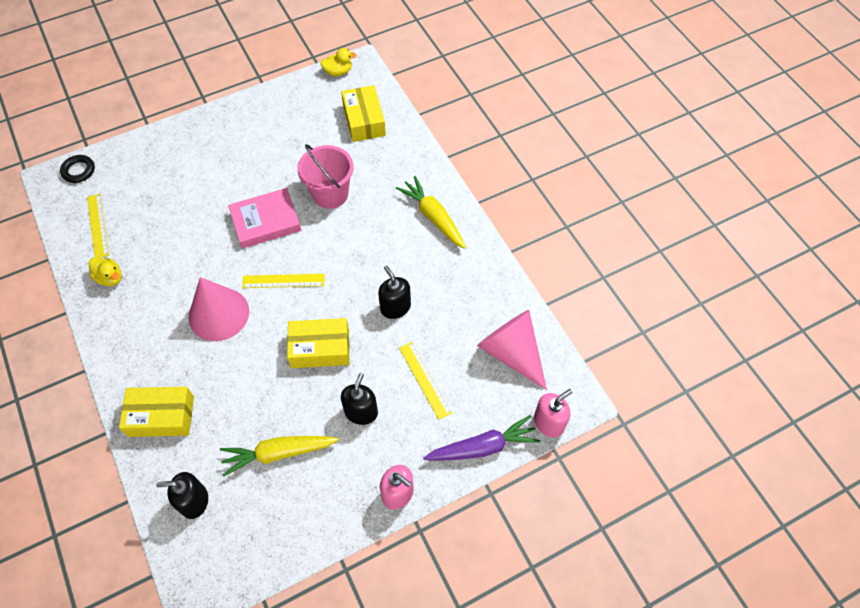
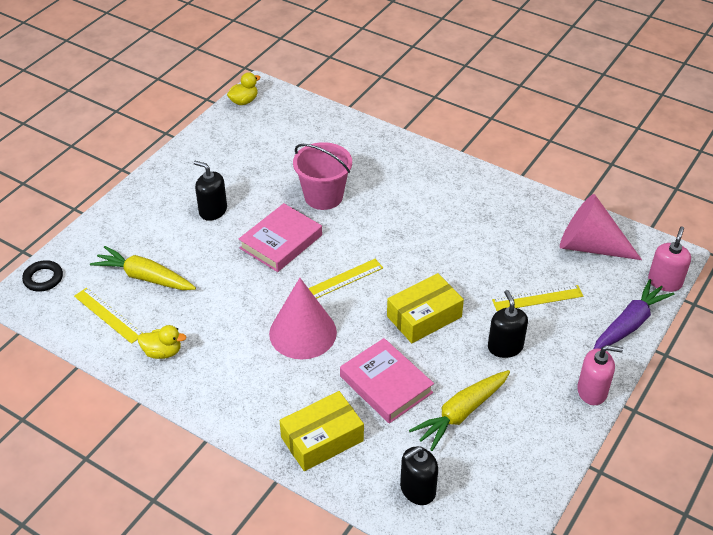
camera: 30 degrees left, 15 degrees down
yellow box [341,85,386,142] -> none
black soap dispenser [378,266,411,319] -> black soap dispenser moved to [194,161,227,221]
yellow carrot [396,176,466,249] -> yellow carrot moved to [90,246,196,290]
yellow ruler [399,342,452,420] -> yellow ruler turned 45 degrees counterclockwise [492,285,583,311]
none -> pink book [340,338,434,424]

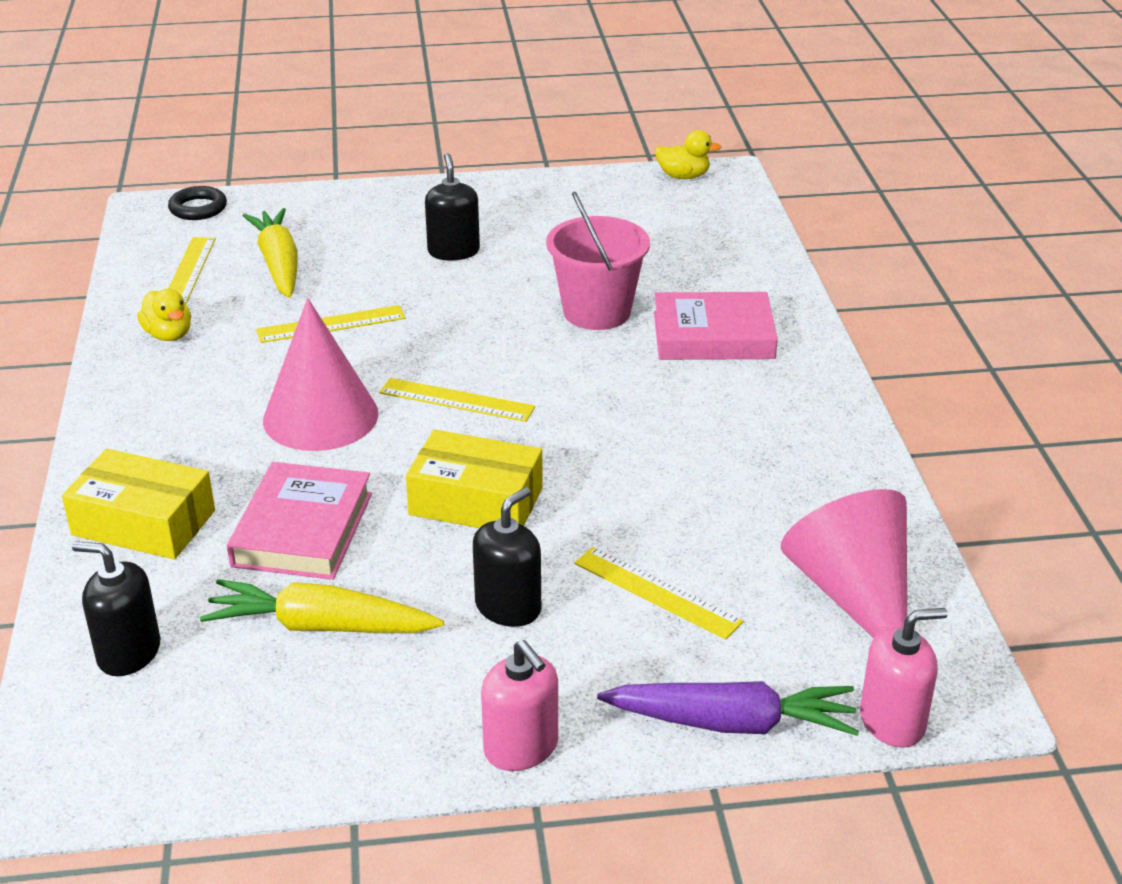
camera: 50 degrees right, 10 degrees down
pink book [239,203,322,272] -> pink book moved to [654,292,778,360]
none -> yellow ruler [256,305,405,343]

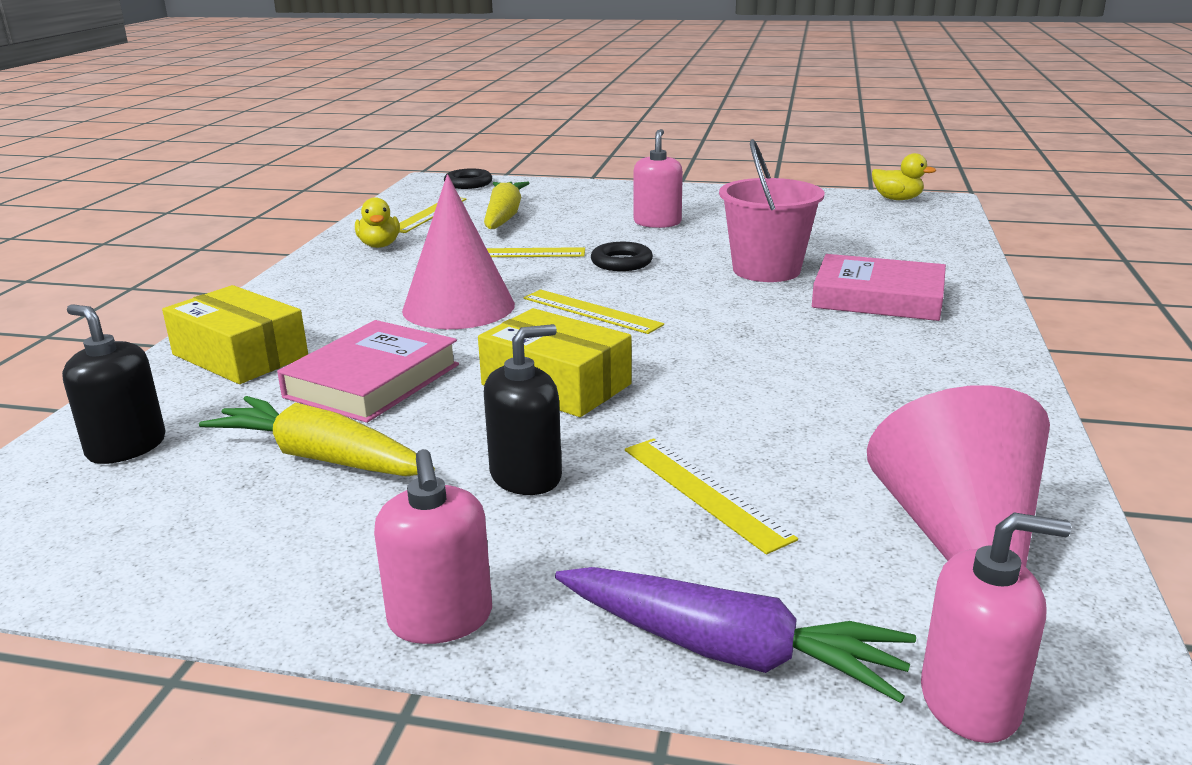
camera: 20 degrees right, 10 degrees down
black soap dispenser [425,153,480,261] -> pink soap dispenser [634,129,683,228]
none -> black ring [591,242,653,271]

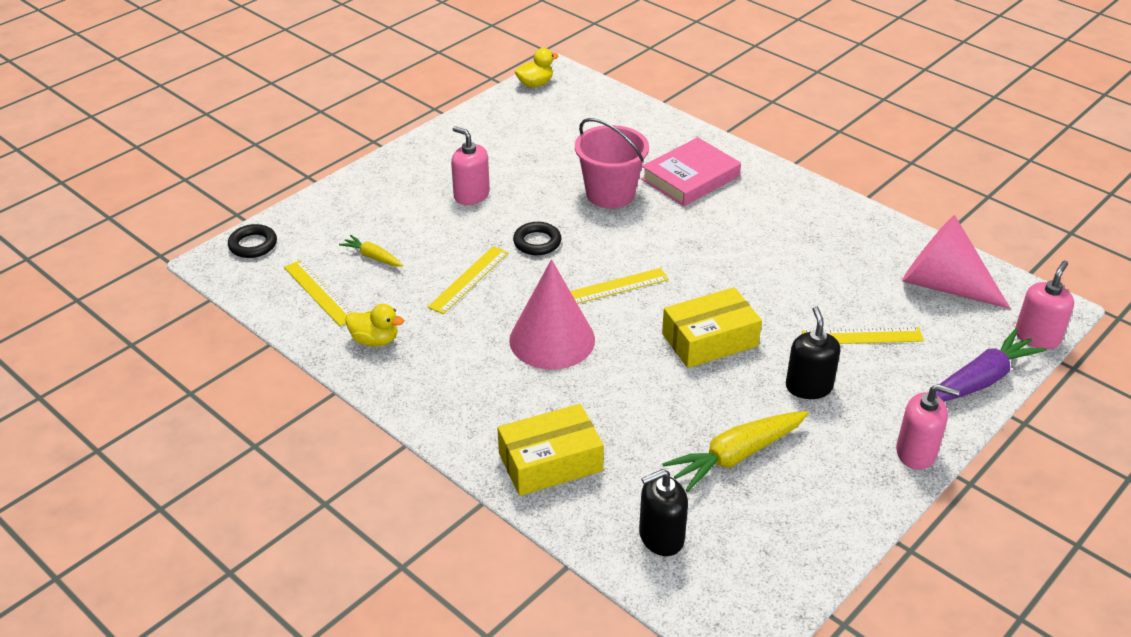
camera: 60 degrees left, 15 degrees up
pink book [277,320,459,423] -> none
yellow carrot [484,182,529,229] -> yellow carrot [339,235,403,266], size x0.54

